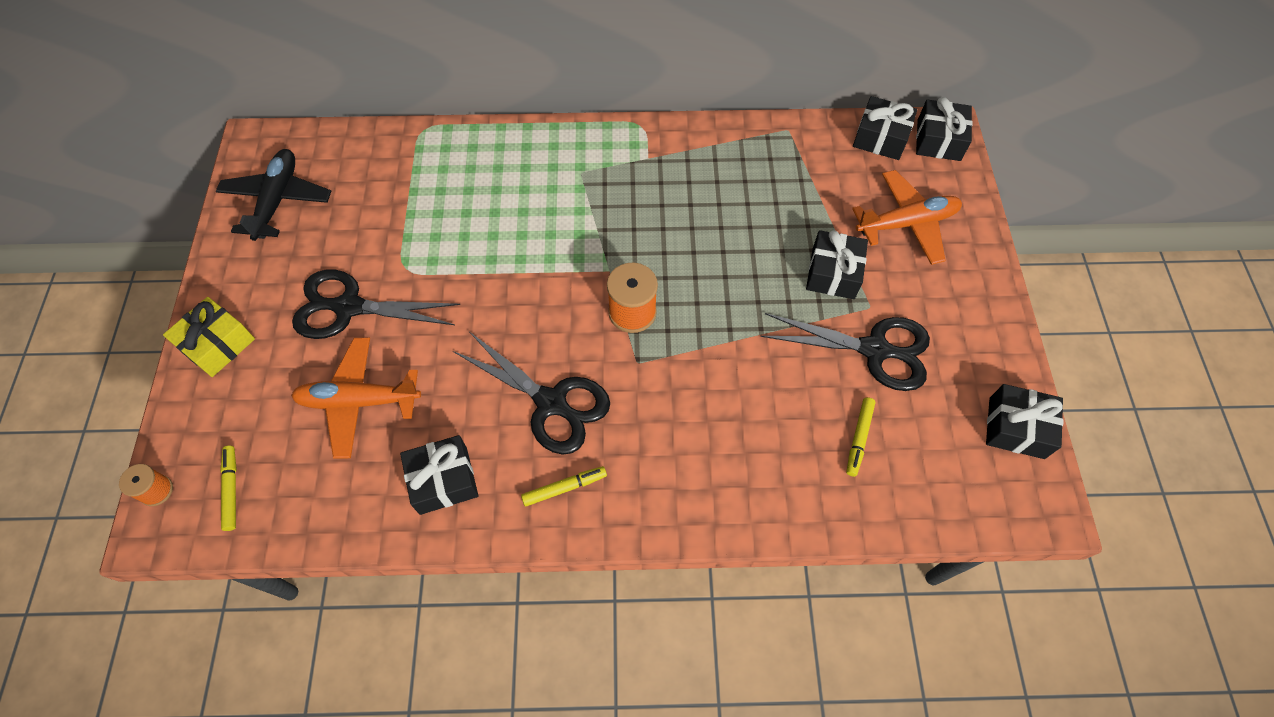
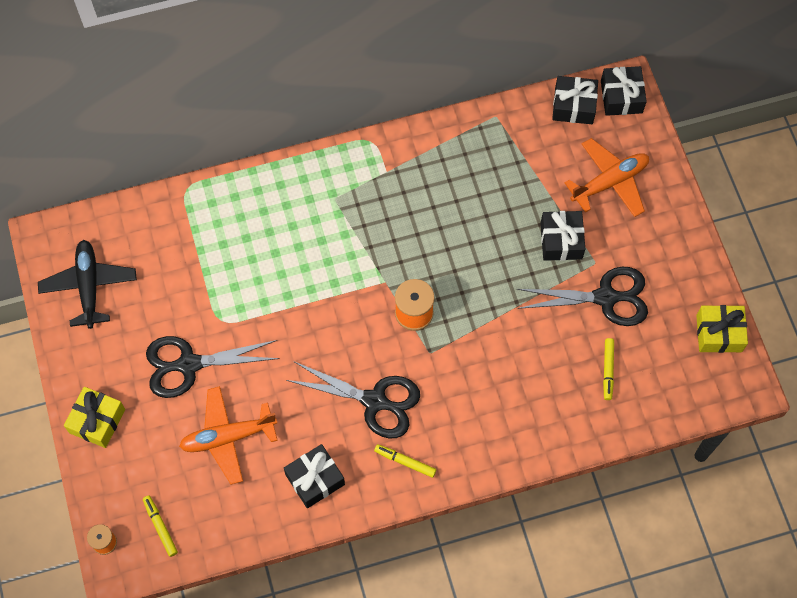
camera: 15 degrees left, 5 degrees up
yellow marker [521,466,607,506] -> yellow marker turned 120 degrees counterclockwise [374,444,436,478]
black gift [986,384,1063,459] -> yellow gift [696,305,748,353]

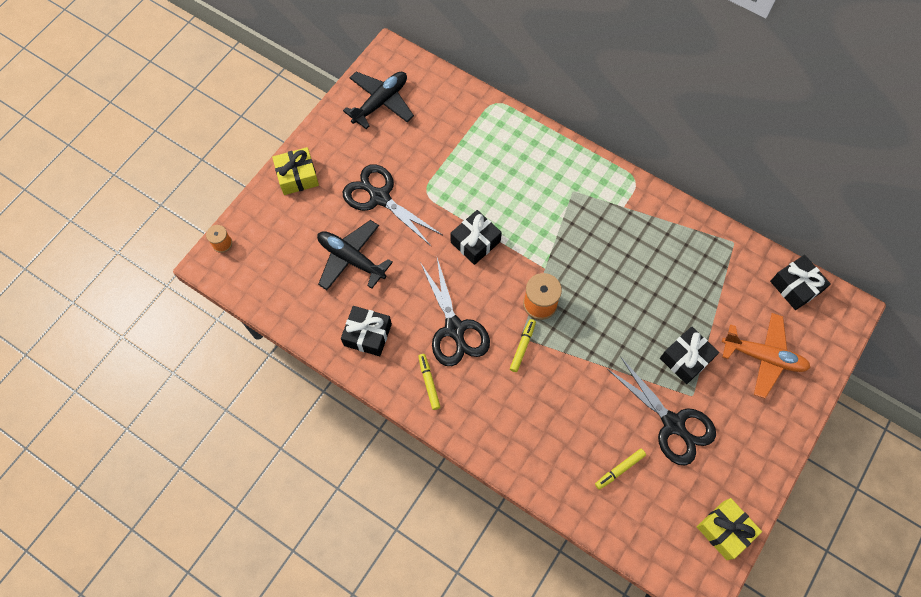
camera: 50 degrees right, 0 degrees up
yellow marker [143,495,178,557] -> yellow marker moved to [510,319,536,372]
orange plane [179,386,278,485] -> black plane [317,220,393,290]
black gift [601,66,647,116] -> black gift moved to [450,210,502,265]

